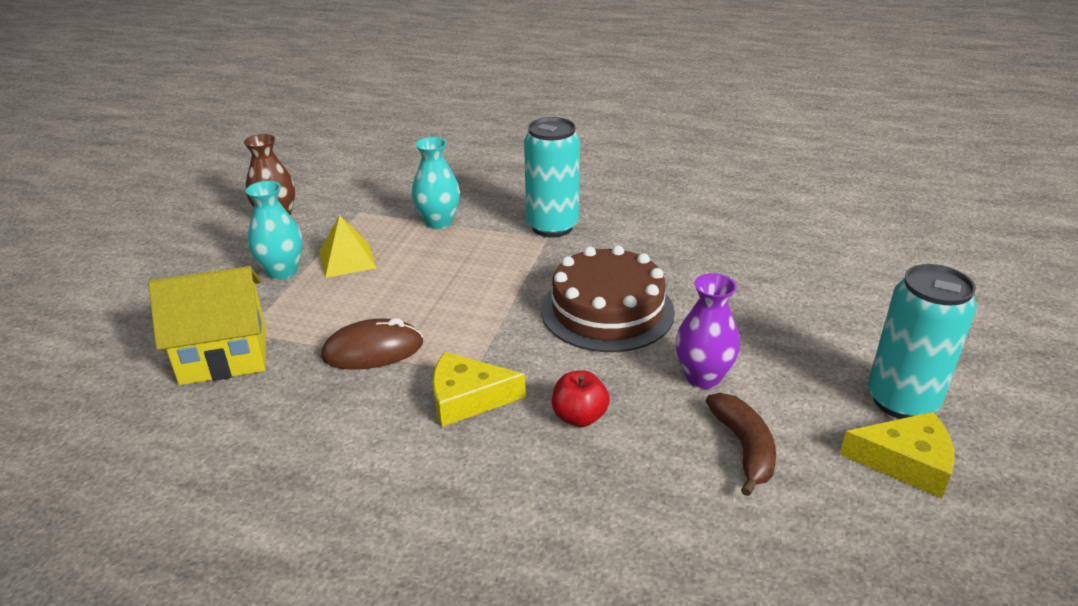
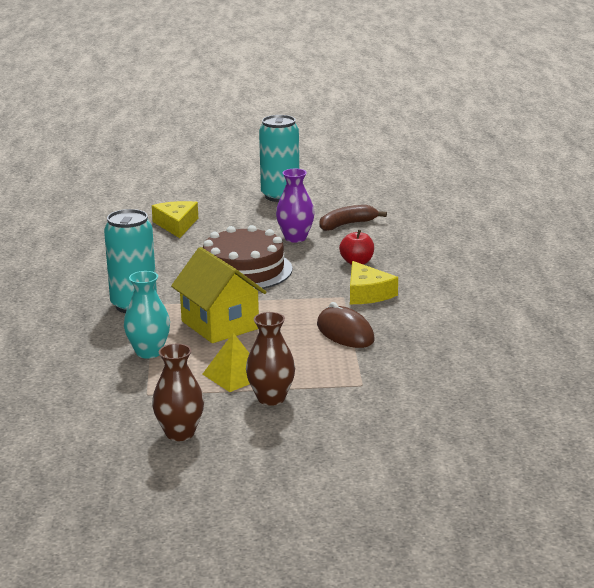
camera: 110 degrees left, 10 degrees down
yellow house [148,266,266,385] -> yellow house moved to [171,247,266,343]
turquoise vase [246,181,303,280] -> brown vase [246,312,295,406]
yellow cheese [840,412,955,498] -> yellow cheese moved to [152,201,198,238]

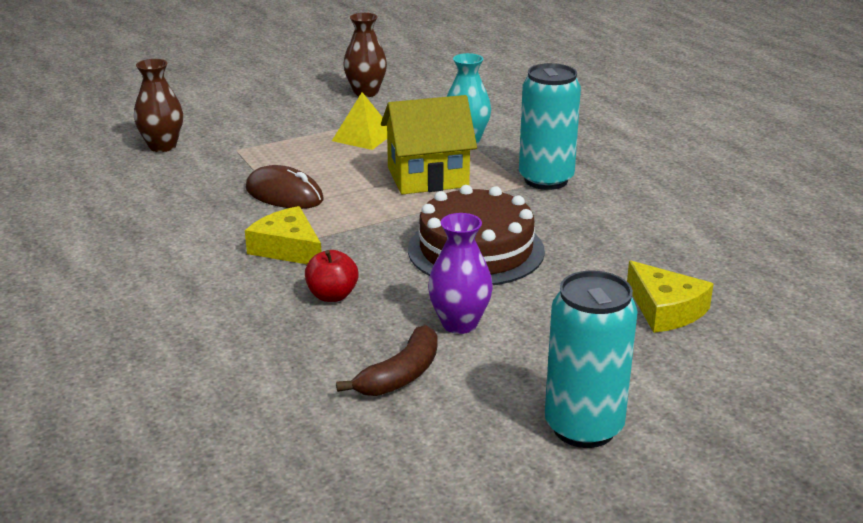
camera: 155 degrees right, 5 degrees up
yellow house [171,247,266,343] -> yellow house turned 45 degrees counterclockwise [381,95,477,194]
brown vase [246,312,295,406] -> brown vase moved to [134,59,183,152]

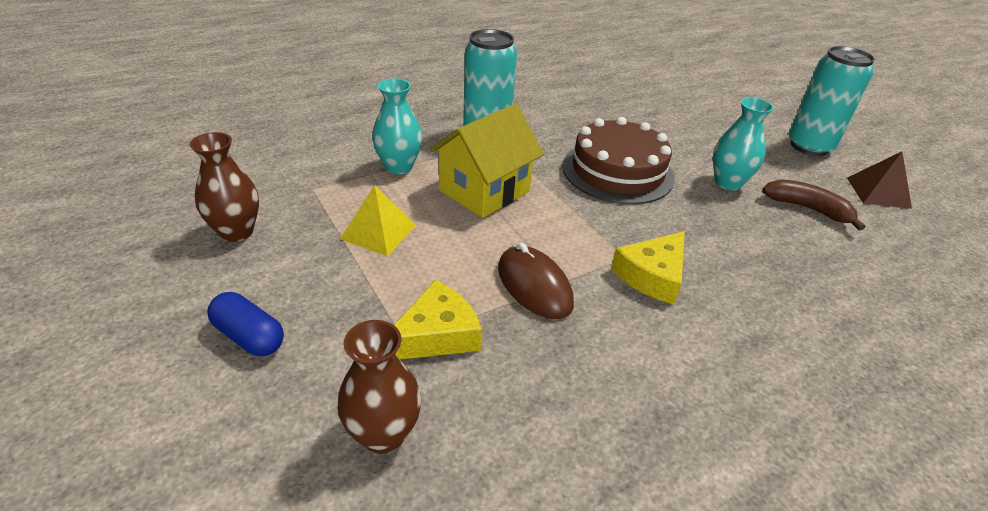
camera: 95 degrees left, 10 degrees up
brown mouse [246,165,323,209] -> brown mouse turned 60 degrees counterclockwise [498,243,574,319]
red apple [305,250,359,302] -> none
yellow house [381,95,477,194] -> yellow house turned 60 degrees clockwise [429,104,544,218]
purple vase [428,213,493,334] -> turquoise vase [713,97,774,190]
yellow cheese [627,261,714,333] -> yellow cheese moved to [394,280,482,360]
none -> blue capsule [207,292,284,356]
none -> brown pyramid [847,152,912,209]

